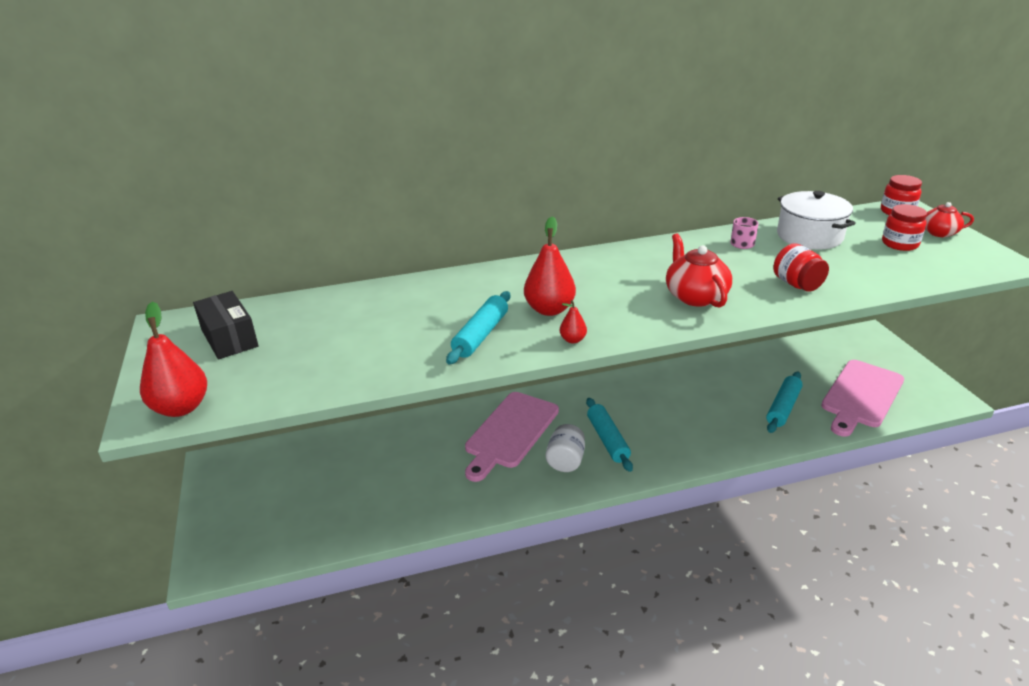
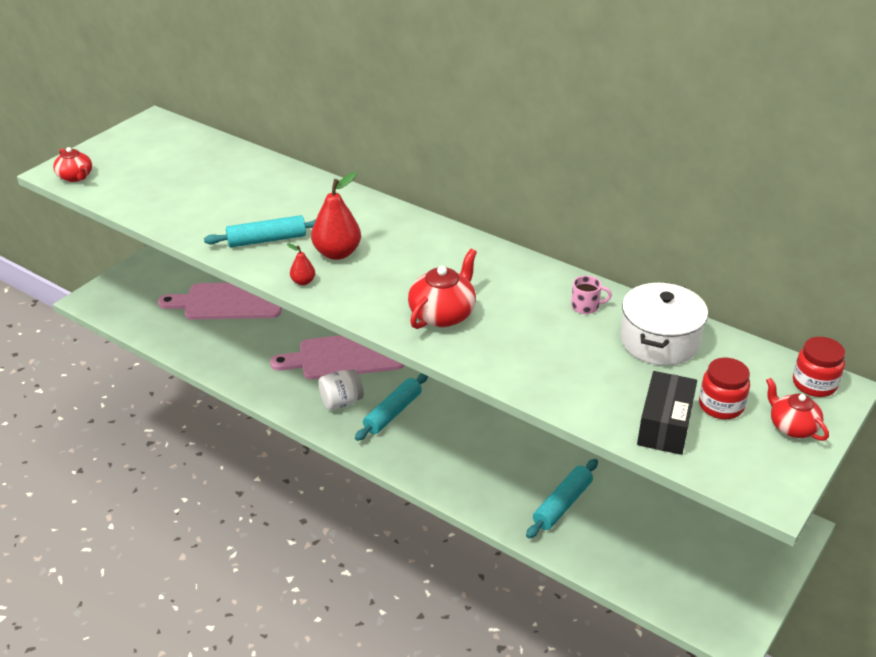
camera: 50 degrees right, 5 degrees up
red pear [140,302,207,417] -> red teapot [53,147,92,182]
black box [193,291,259,360] -> black box moved to [637,371,697,455]
turquoise rolling pin [766,371,803,433] -> turquoise rolling pin turned 45 degrees counterclockwise [526,459,598,538]
red jar [773,243,829,292] -> none
pink cutting board [821,360,904,437] -> pink cutting board moved to [158,283,282,320]

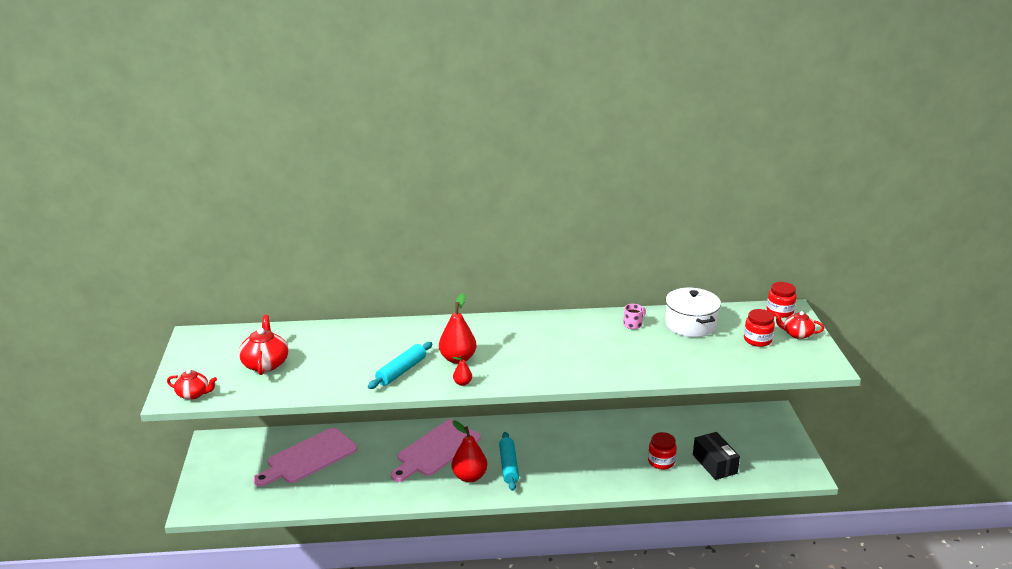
camera: 40 degrees left, 10 degrees down
white jar [319,369,364,410] -> red pear [452,421,488,483]
red teapot [408,249,477,329] -> red teapot moved to [239,315,288,375]
turquoise rolling pin [526,459,598,538] -> red jar [648,432,677,469]
black box [637,371,697,455] -> black box moved to [693,432,740,480]

